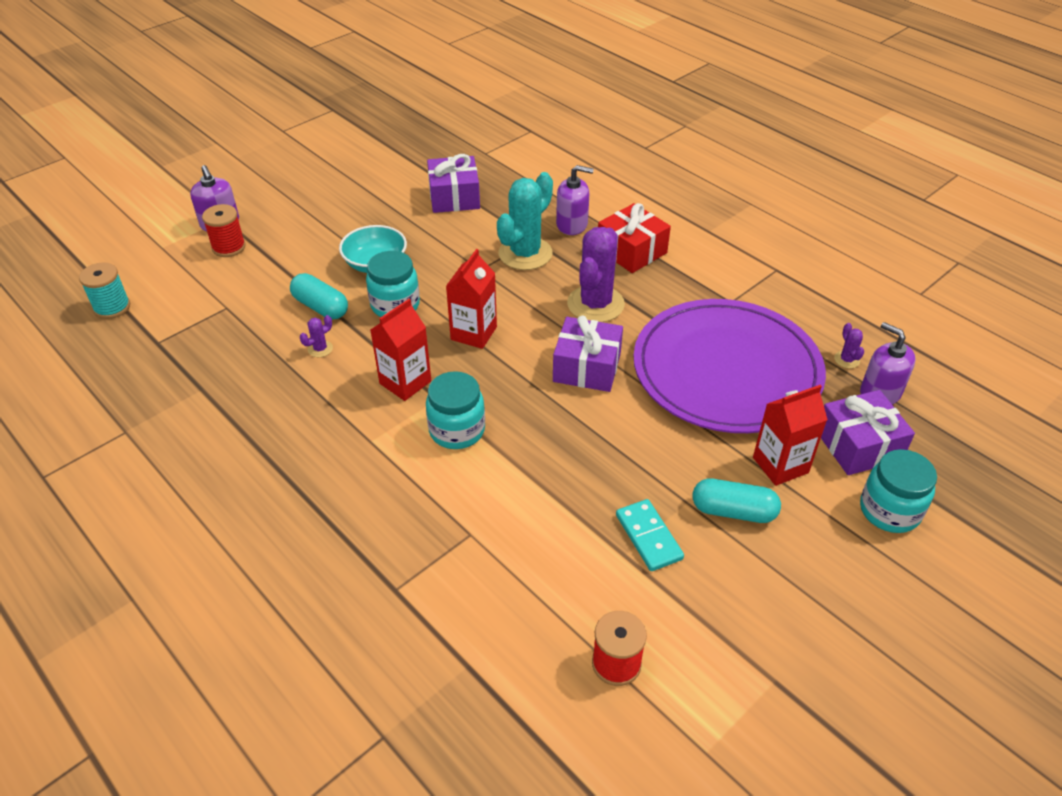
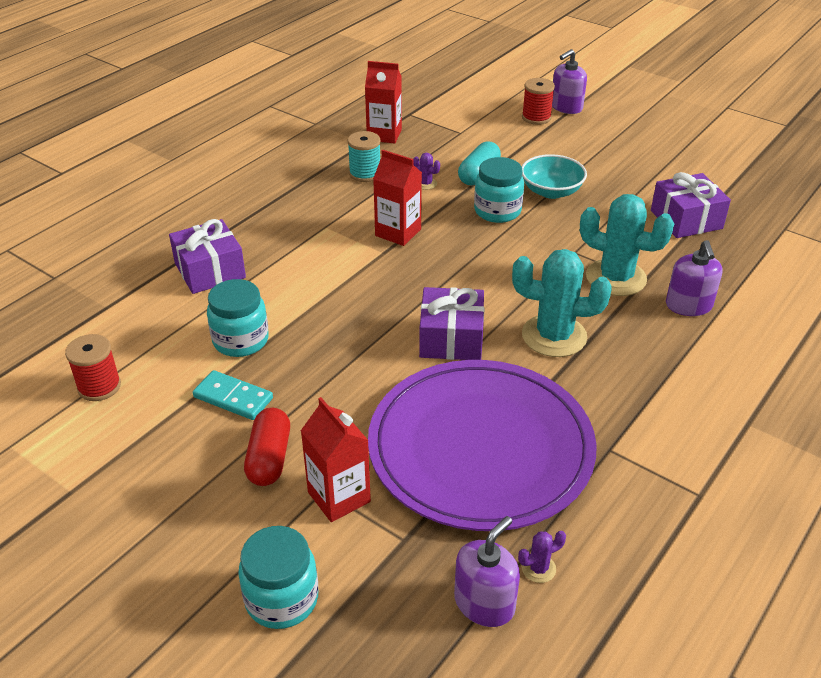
camera: 80 degrees right, 5 degrees down
turquoise spool [79,262,130,319] -> turquoise spool moved to [348,131,381,182]
turquoise jar [426,371,485,449] -> turquoise jar moved to [207,279,269,357]
red carton [446,249,497,349] -> red carton moved to [365,61,402,143]
purple cactus [567,227,625,322] -> turquoise cactus [512,249,612,357]
red gift [598,203,671,273] -> none
turquoise domino [616,499,684,571] -> turquoise domino turned 60 degrees clockwise [193,370,273,420]
turquoise capsule [693,478,781,523] -> red capsule [244,408,290,486]
purple gift [821,390,915,475] -> purple gift moved to [169,219,246,294]

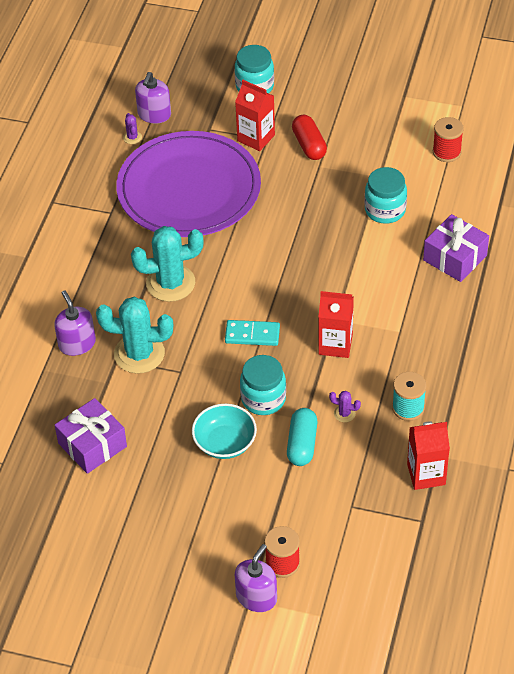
camera: 160 degrees right, 10 degrees up
turquoise domino [193,370,273,420] -> turquoise domino moved to [225,320,280,346]
purple gift [419,287,484,360] -> none
purple cactus [518,531,566,583] -> purple cactus turned 60 degrees counterclockwise [123,113,142,144]

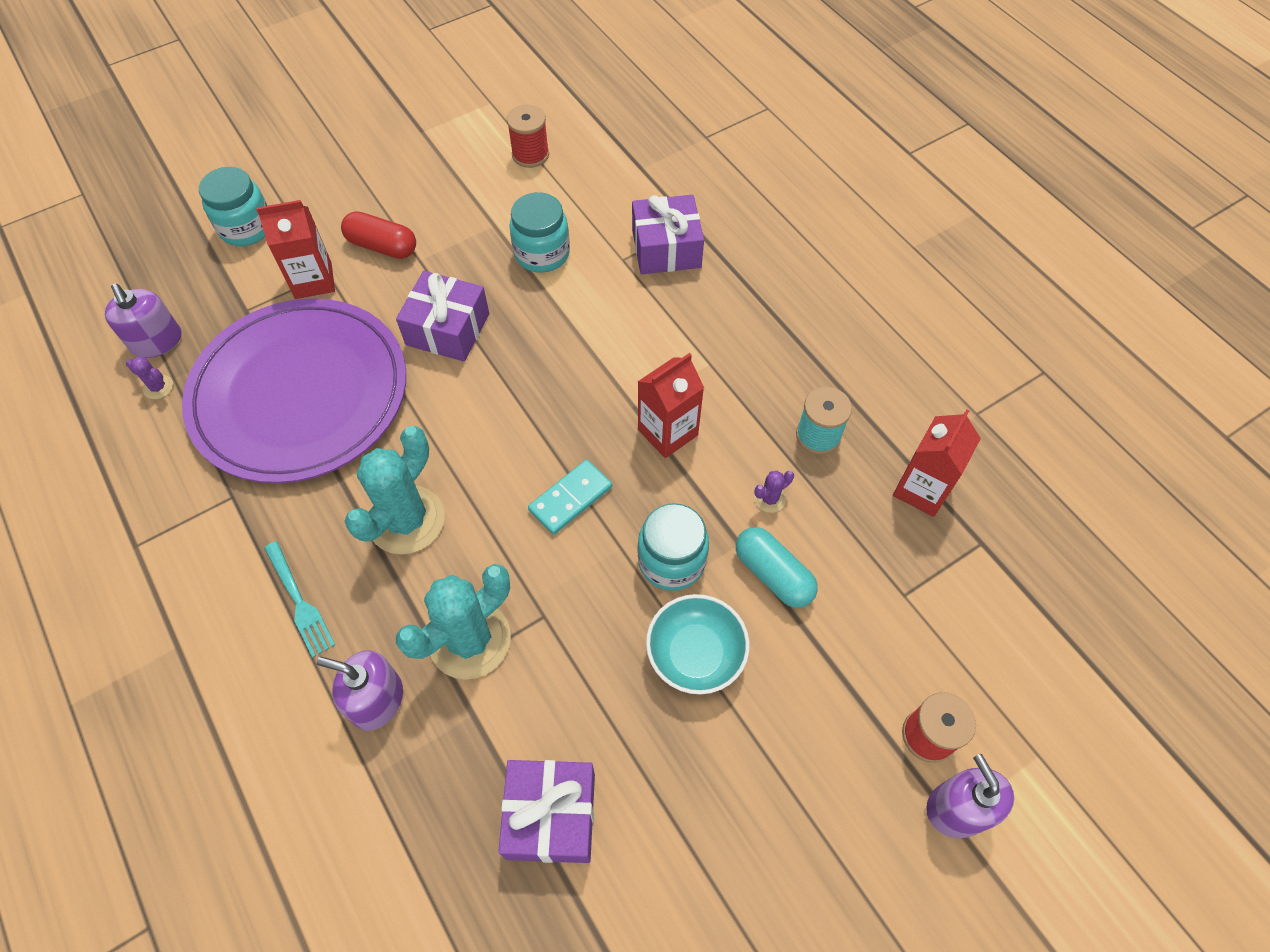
camera: 50 degrees left, 10 degrees up
none -> turquoise fork [264,541,335,657]
none -> purple gift [396,271,489,362]

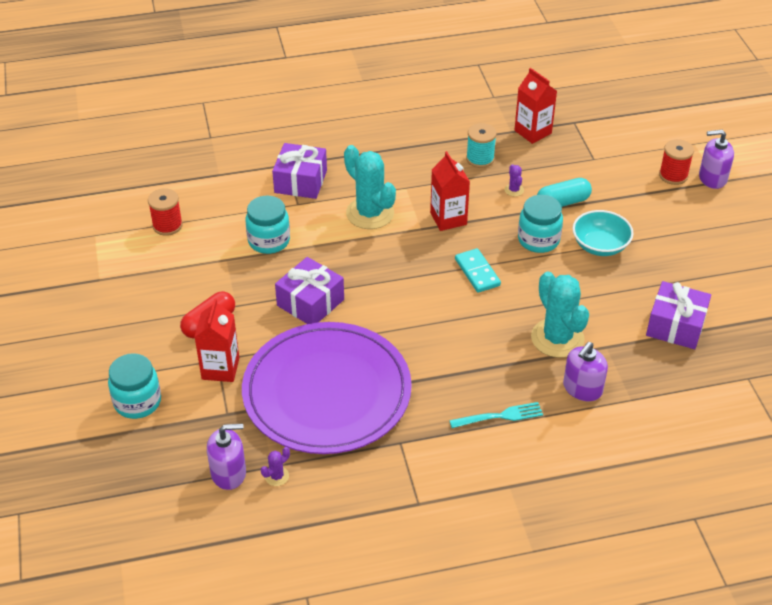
camera: 70 degrees left, 15 degrees down
turquoise cactus [345,426,445,554] -> turquoise cactus moved to [344,145,396,229]

